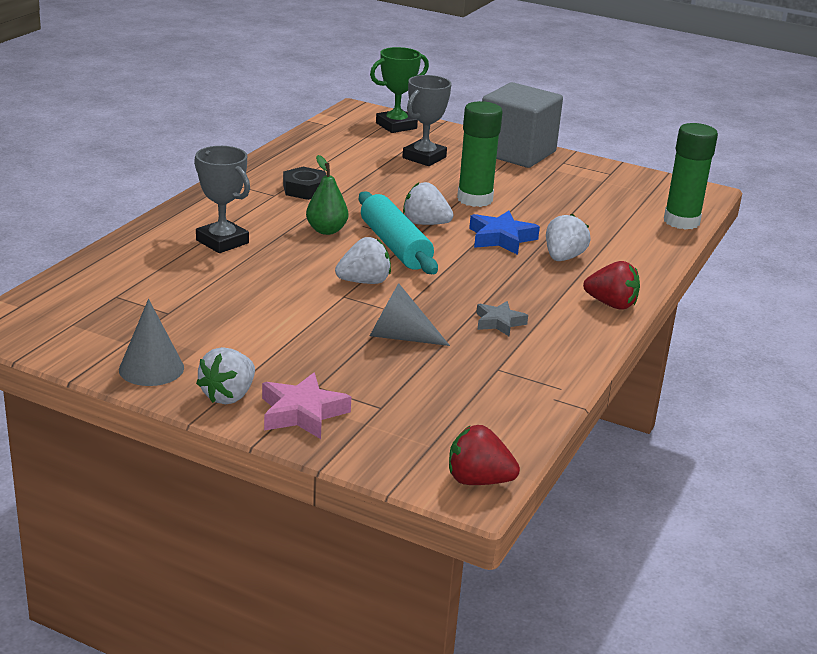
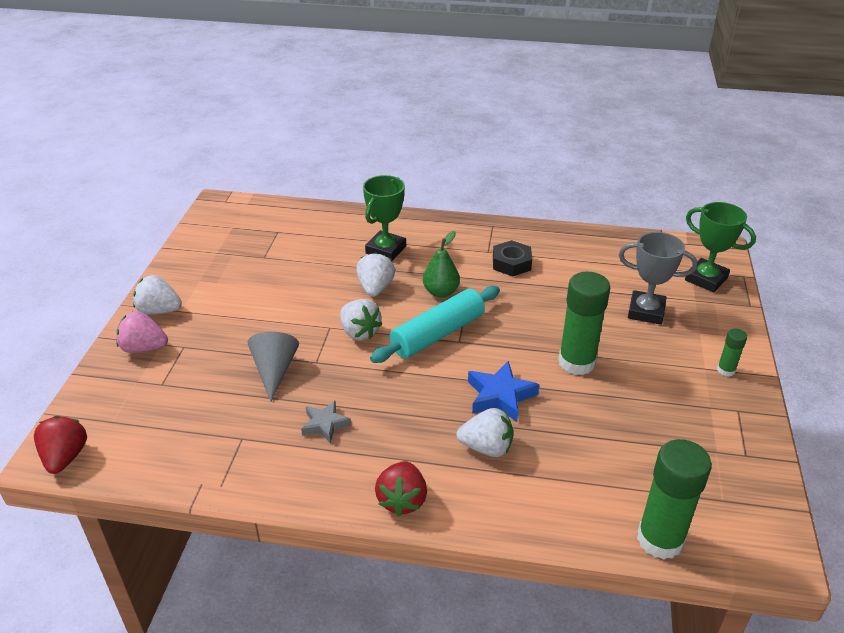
camera: 75 degrees right, 10 degrees up
grey cone [119,299,184,386] -> none
grey trophy [194,146,250,253] -> green trophy [363,175,406,261]
pink star [262,373,351,439] -> pink strawberry [116,311,168,353]
white strawberry [403,182,454,225] -> white strawberry moved to [356,252,395,297]
grey cube [482,82,563,168] -> green glue stick [717,328,747,377]

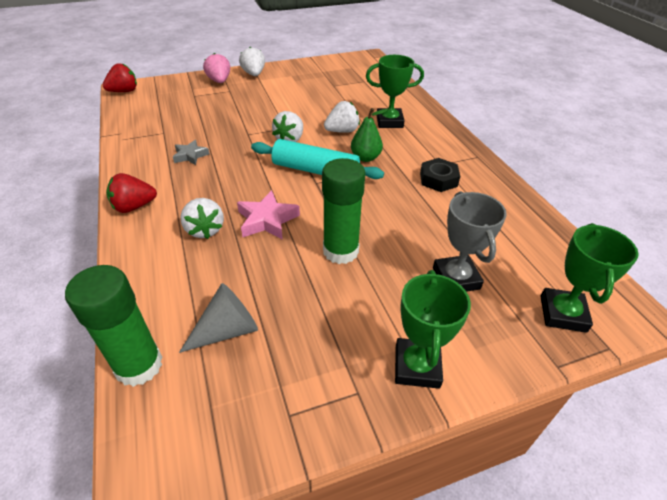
camera: 60 degrees right, 5 degrees up
grey cone [247,332,299,402] -> grey cone moved to [179,283,258,353]
blue star [468,361,539,422] -> pink star [237,190,300,240]
green glue stick [717,328,747,377] -> green trophy [395,270,471,389]

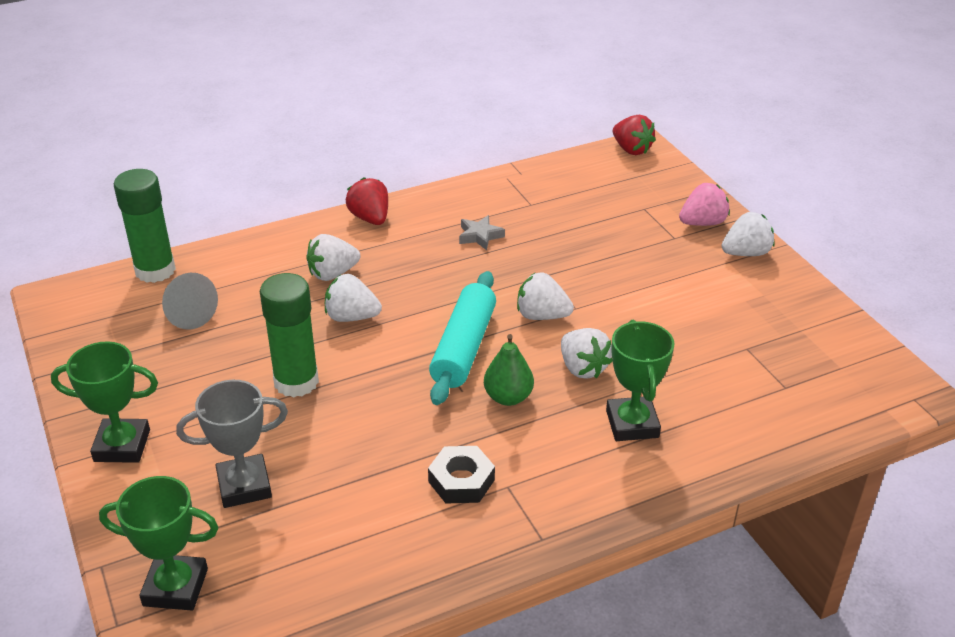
camera: 85 degrees right, 5 degrees down
pink star [237,190,300,240] -> white strawberry [325,274,382,322]

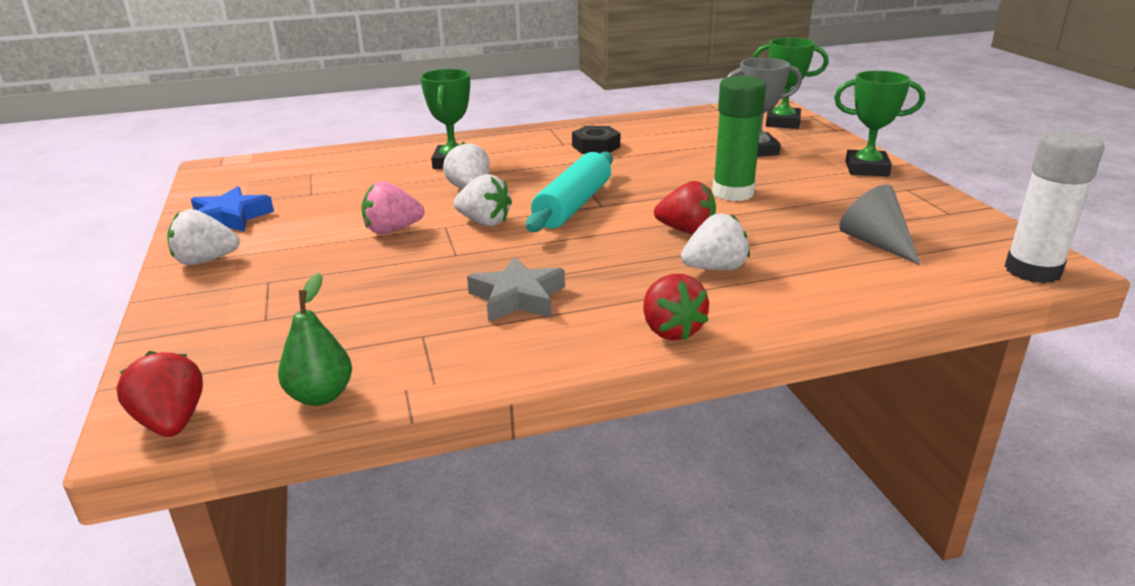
camera: 170 degrees left, 10 degrees down
green glue stick [114,169,176,283] -> none
white strawberry [325,274,382,322] -> red strawberry [654,181,716,234]
grey star [459,215,505,250] -> grey star [467,256,565,322], size x1.51
green pear [484,334,534,406] -> green pear moved to [278,273,352,406]
pink strawberry [679,183,730,226] -> pink strawberry moved to [362,181,424,234]
none -> blue star [191,186,274,232]
none -> white glue stick [1005,130,1105,283]

